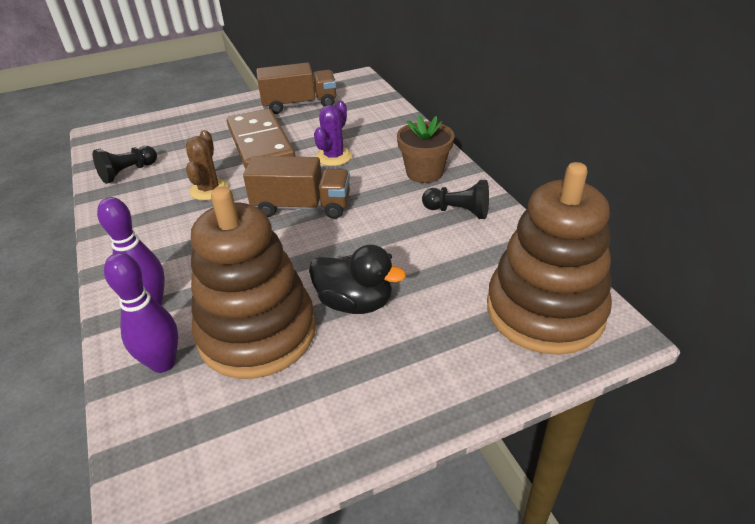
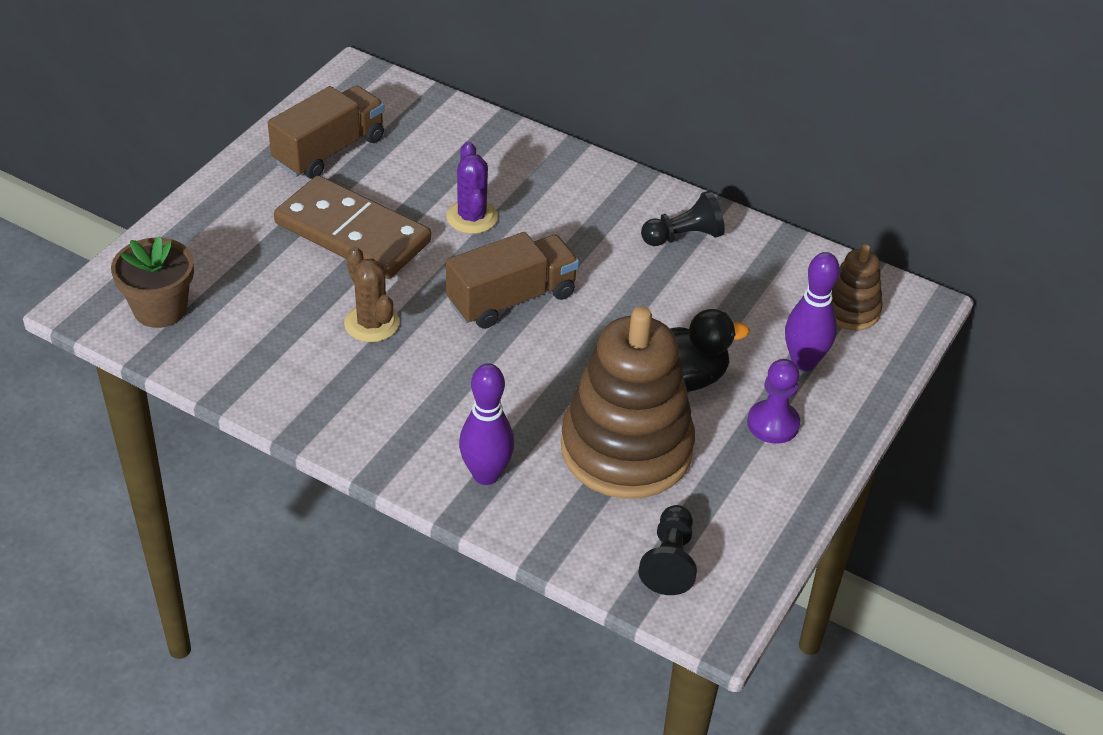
camera: 40 degrees left, 5 degrees up
black pawn [93,146,157,184] -> black pawn moved to [638,505,697,595]
purple bowling pin [104,253,178,373] -> purple bowling pin moved to [785,252,840,371]
brown flower pot [397,115,454,183] -> brown flower pot moved to [111,236,194,328]
brown stacking toy [487,162,612,355] -> brown stacking toy [832,244,883,330], size x0.49
none -> purple pawn [747,359,800,444]

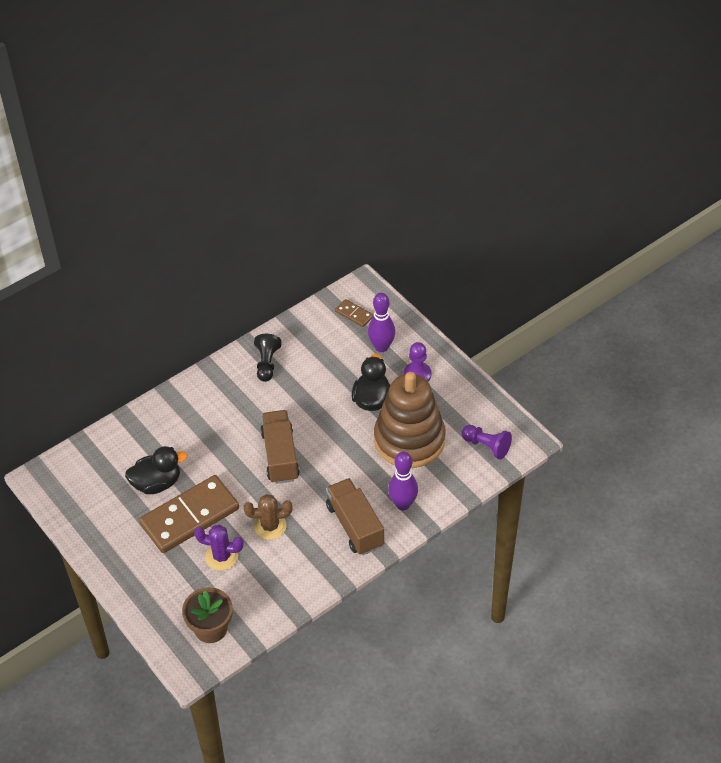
camera: 65 degrees left, 5 degrees up
brown truck [268,85,384,179] -> brown truck moved to [326,478,384,555]
purple cactus [447,141,498,234] -> purple cactus moved to [194,525,243,570]
black pawn [638,505,697,595] -> purple pawn [462,425,512,459]
brown stacking toy [832,244,883,330] -> brown domino [335,299,373,327]
none -> black duck [125,446,187,494]

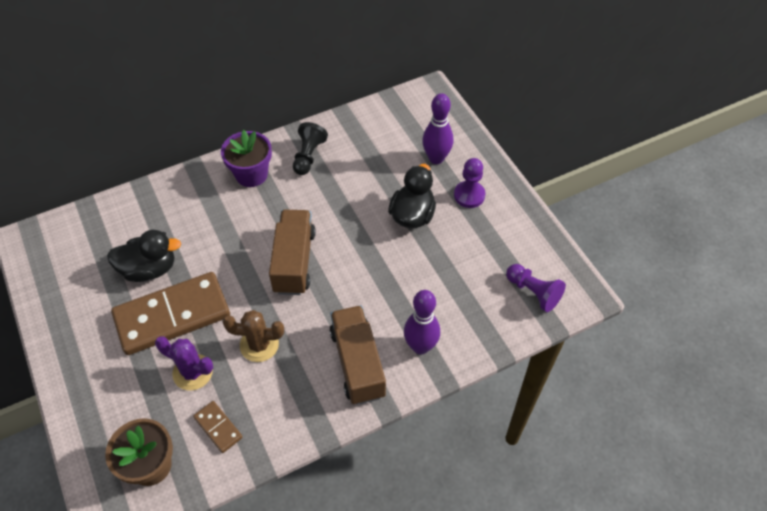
camera: 10 degrees right, 5 degrees up
brown domino [335,299,373,327] -> brown domino moved to [193,401,243,453]
brown stacking toy [374,372,446,468] -> none
none -> purple flower pot [221,130,272,187]

